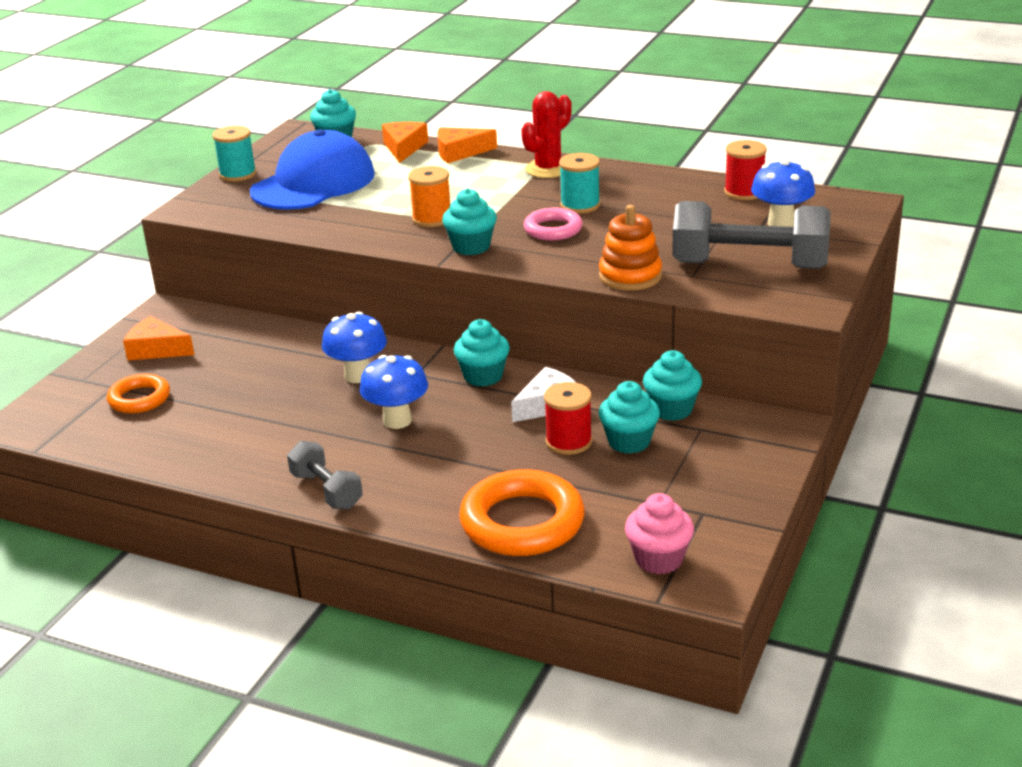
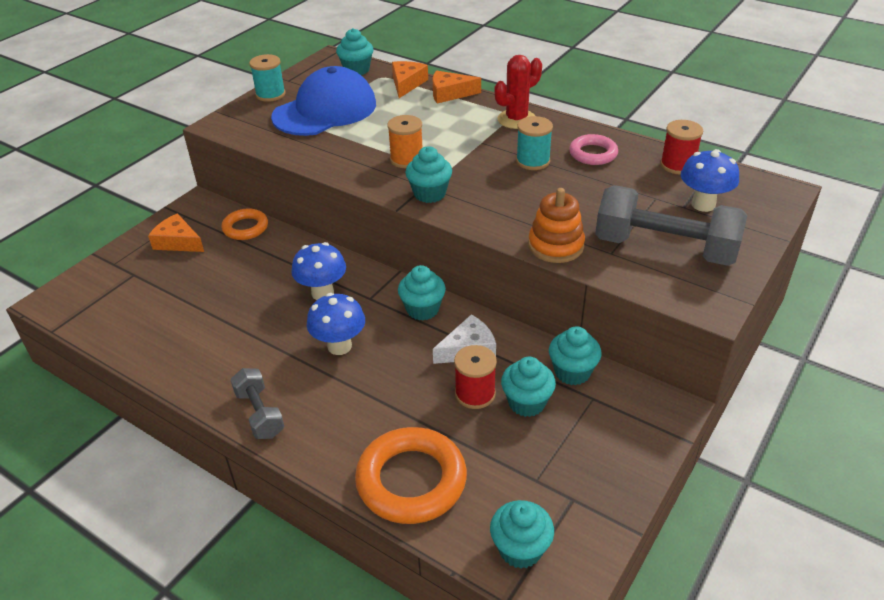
camera: 10 degrees right, 10 degrees up
orange ring [107,374,170,413] -> orange ring moved to [221,209,268,240]
pink ring [524,208,583,241] -> pink ring moved to [569,134,618,165]
pink cupcake [625,493,694,574] -> turquoise cupcake [490,500,554,569]

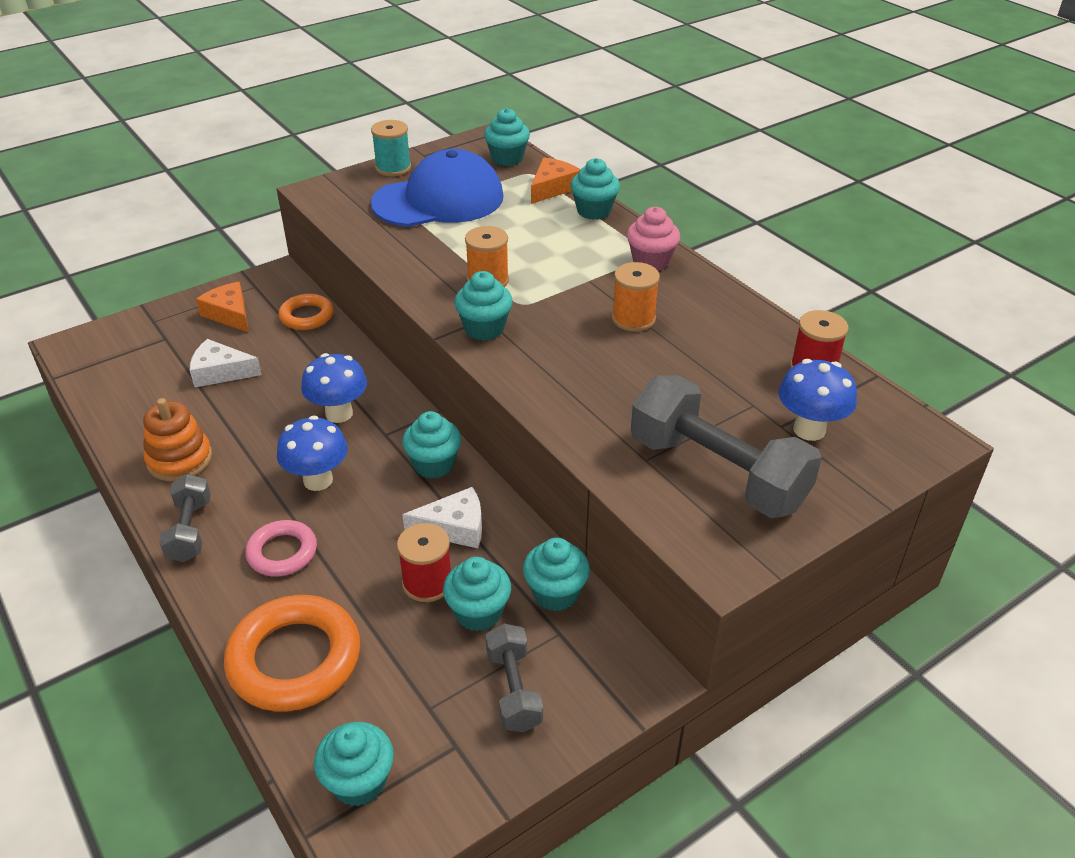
camera: 20 degrees right, 0 degrees up
orange cheese [433,70,481,104] -> turquoise cupcake [570,158,620,220]
red cactus [494,55,542,129] -> pink cupcake [627,207,680,271]
turquoise spool [516,116,553,170] -> orange spool [612,262,660,332]
orange stacking toy [528,188,585,263] -> orange stacking toy moved to [143,398,212,481]
pink ring [569,134,618,165] -> pink ring moved to [245,520,317,576]
none -> white cheese [190,339,262,387]
none -> grey dumbbell [486,624,543,732]

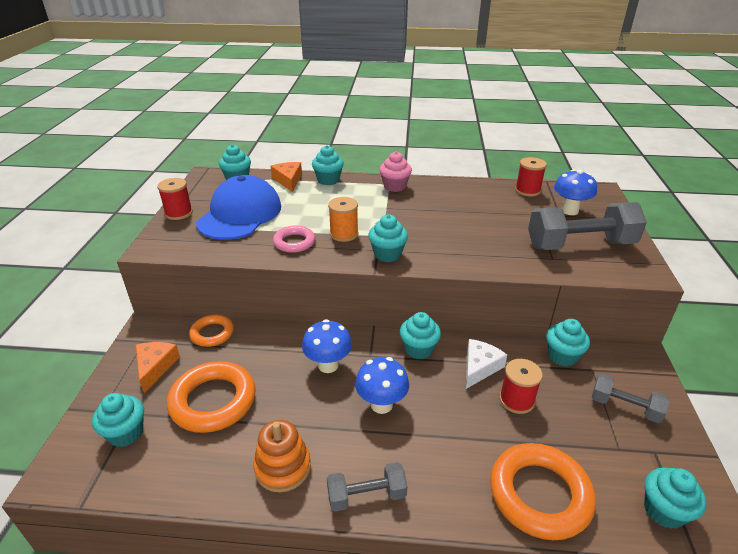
camera: 50 degrees left, 5 degrees down
grey dumbbell [159,474,211,562] -> grey dumbbell turned 45 degrees counterclockwise [327,462,407,512]
white cheese [190,339,262,387] -> orange ring [167,361,256,433]
orange cheese [196,282,248,332] -> orange cheese turned 90 degrees clockwise [136,342,180,393]
pink ring [245,520,317,576] -> pink ring moved to [273,226,315,253]
turquoise spool [371,120,411,176] -> red spool [157,178,193,220]
turquoise cupcake [443,557,511,631] -> turquoise cupcake moved to [92,393,144,447]
orange spool [612,262,660,332] -> none

